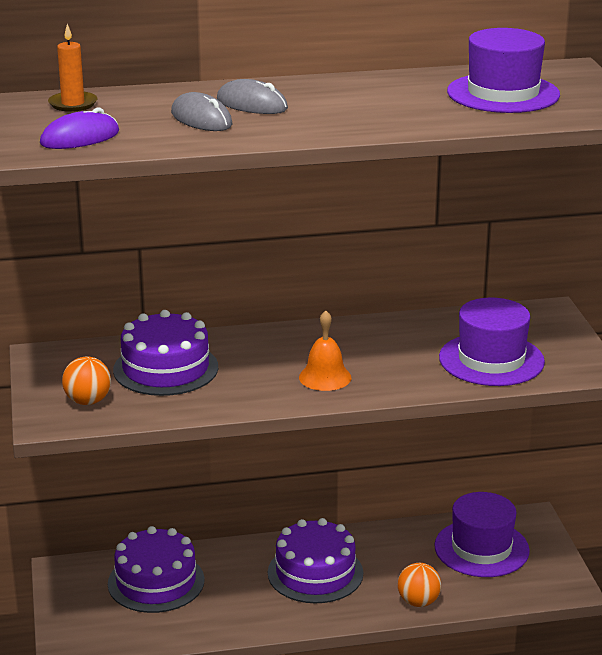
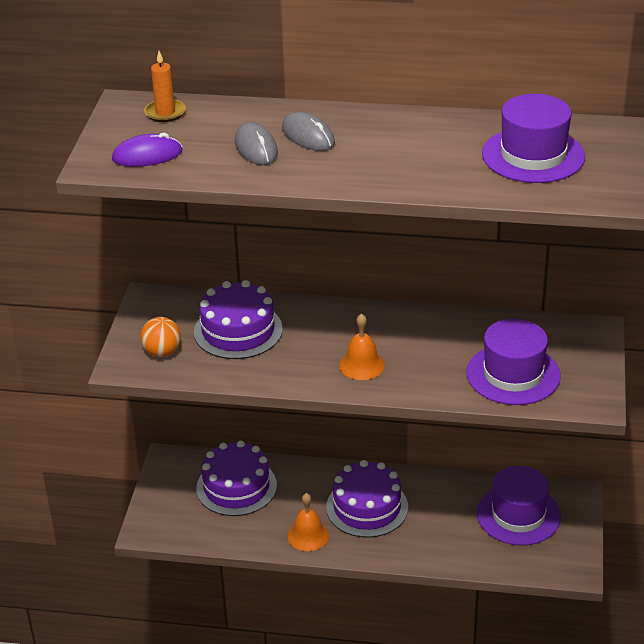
camera: 20 degrees right, 10 degrees up
orange ball [398,563,441,607] -> none
none -> orange bell [288,493,329,551]

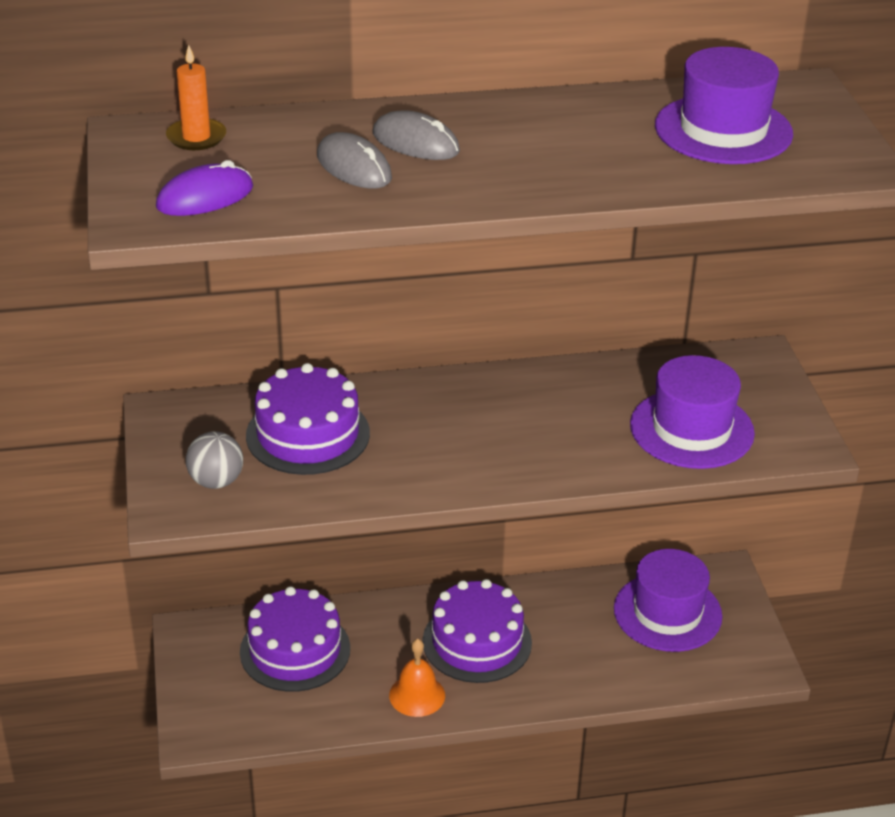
camera: 20 degrees left, 0 degrees up
orange ball [140,317,181,357] -> grey ball [186,431,243,489]
orange bell [339,314,385,380] -> none

